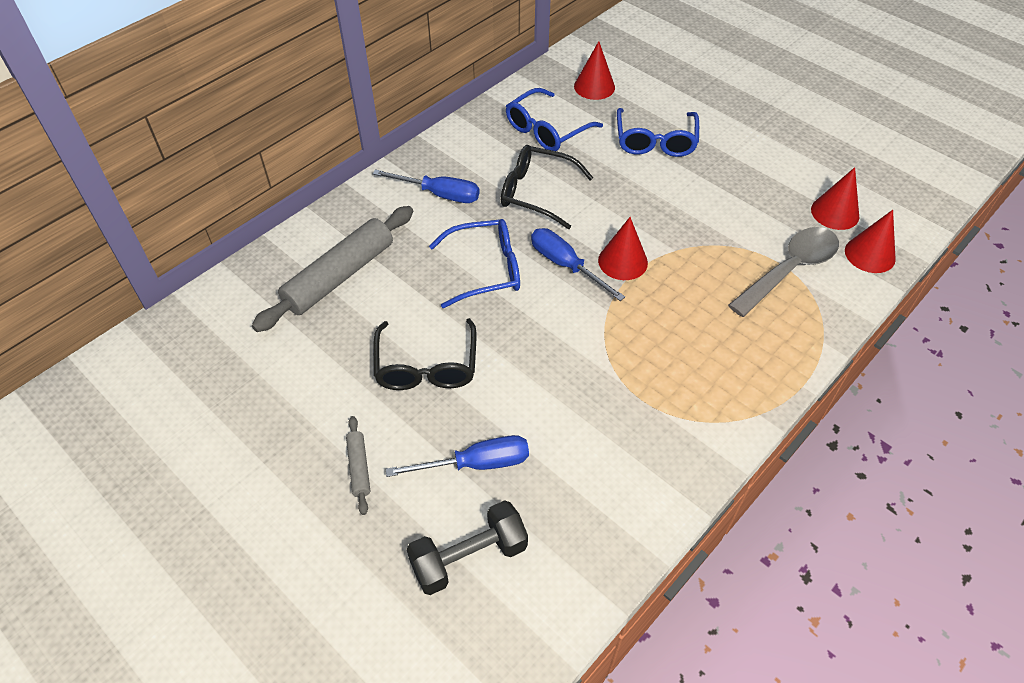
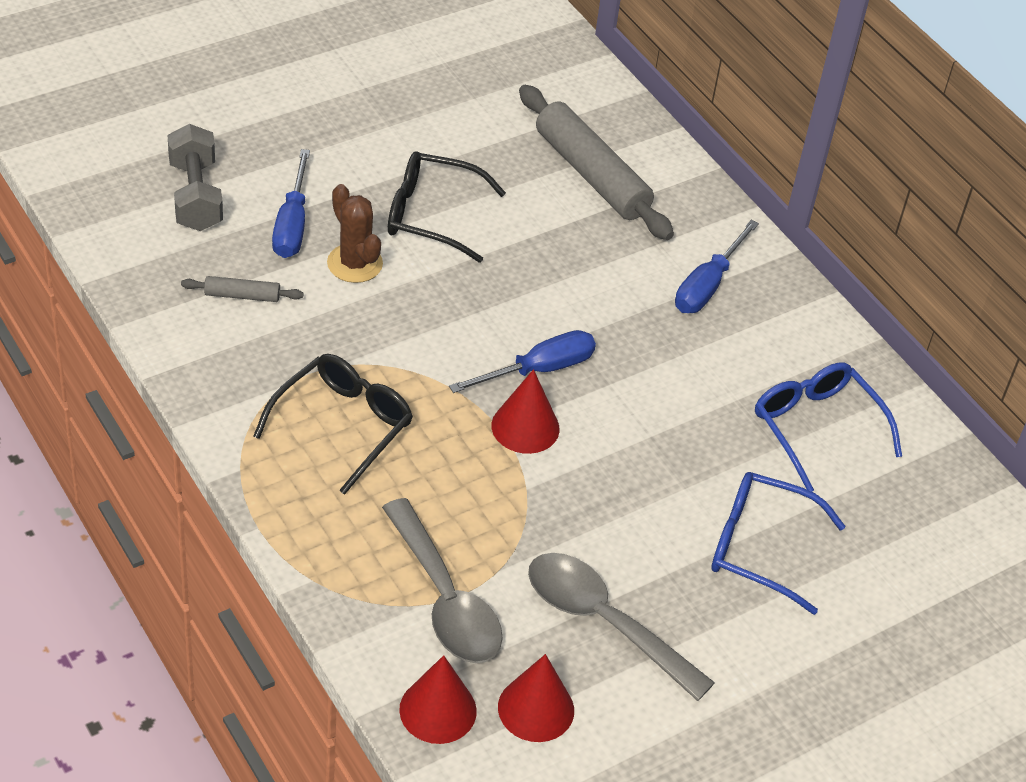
camera: 100 degrees right, 5 degrees down
grey rolling pin [346,416,370,515] -> grey rolling pin moved to [181,276,303,302]
black dumbbell [407,500,528,595] -> grey dumbbell [168,124,223,231]
blue glasses [429,219,520,308] -> none
black glasses [501,145,593,229] -> black glasses moved to [253,354,413,495]
red cone [574,41,615,100] -> none
none -> brown cactus [327,184,383,283]
none -> grey spoon [528,553,715,701]

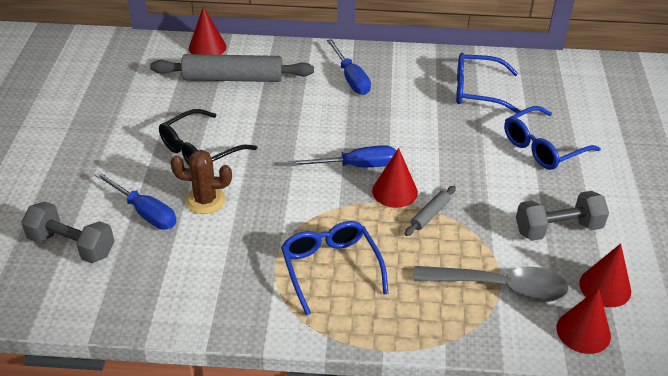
camera: 50 degrees left, 5 degrees down
grey rolling pin [181,276,303,302] -> grey rolling pin moved to [405,186,456,236]
black glasses [253,354,413,495] -> blue glasses [281,221,389,316]
blue screwdriver [449,330,596,393] -> blue screwdriver turned 75 degrees clockwise [291,145,396,167]
grey spoon [528,553,715,701] -> grey dumbbell [516,191,609,241]
none -> red cone [189,6,227,55]

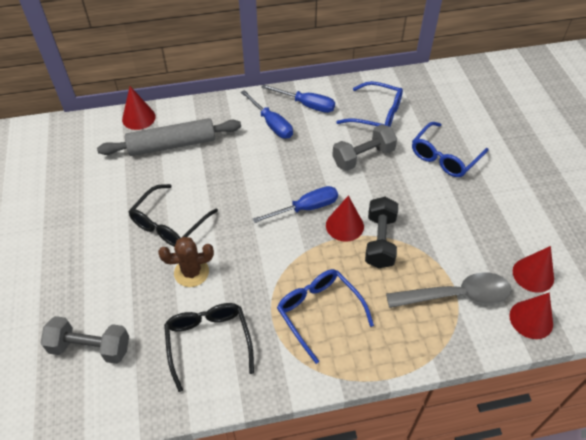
camera: 15 degrees left, 10 degrees up
blue screwdriver [95,171,177,229] -> blue screwdriver moved to [261,84,335,113]
grey rolling pin [405,186,456,236] -> black dumbbell [365,197,398,268]
blue glasses [456,53,520,113] -> blue glasses turned 150 degrees counterclockwise [336,81,403,127]
grey dumbbell [516,191,609,241] -> grey dumbbell moved to [332,124,397,171]
none -> black glasses [164,303,254,392]

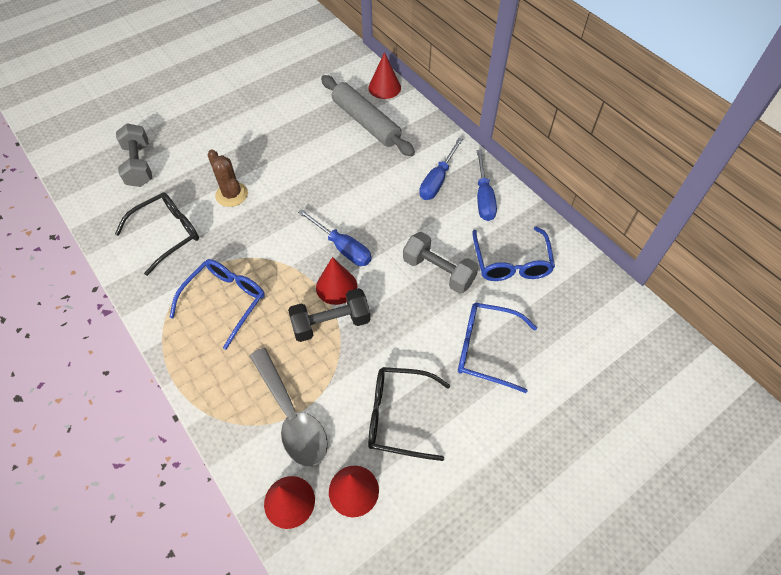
camera: 65 degrees right, 5 degrees up
black glasses [128,184,218,247] -> black glasses moved to [368,367,450,461]

